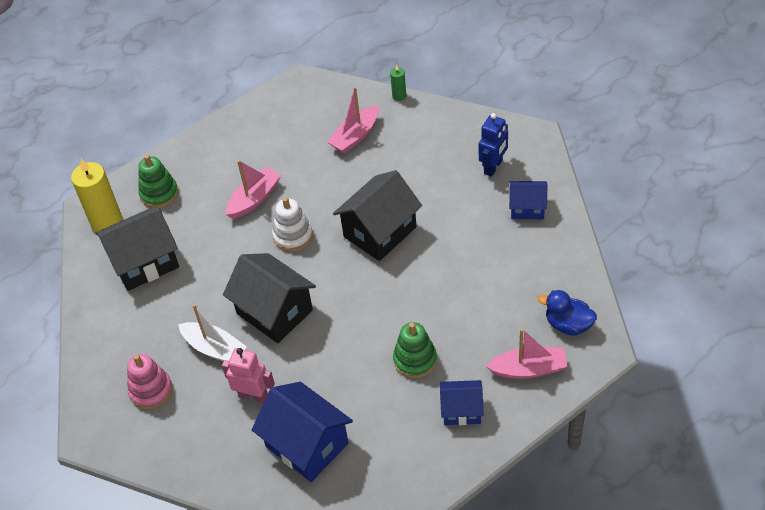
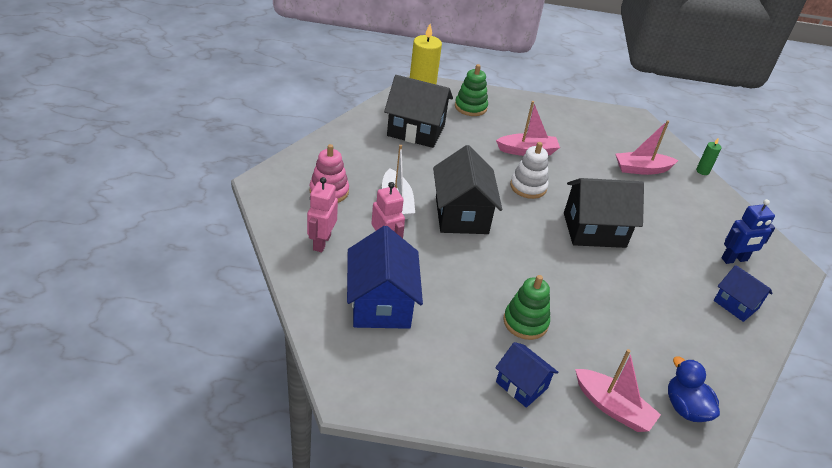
camera: 35 degrees right, 10 degrees down
none -> pink robot [307,177,338,252]

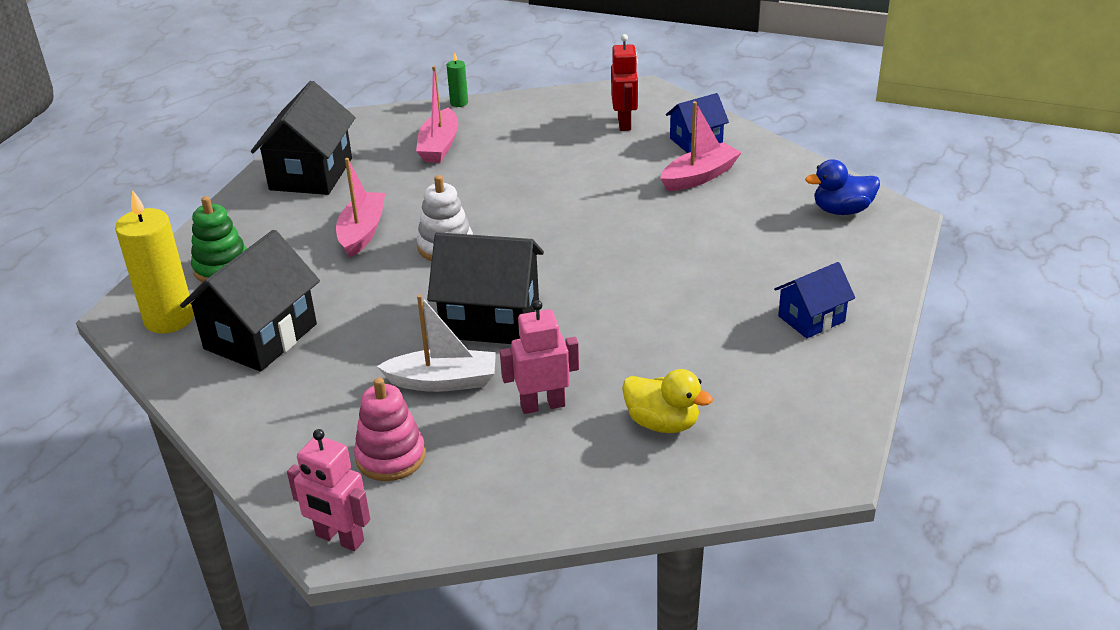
camera: 70 degrees left, 5 degrees down
pink robot [307,177,338,252] -> pink robot moved to [287,429,370,551]
blue house [347,226,423,329] -> yellow duck [622,369,713,433]
green stacking toy [503,275,550,340] -> none
black house [564,178,644,248] -> black house moved to [251,81,356,195]
pink boat [575,349,661,432] -> pink boat moved to [660,101,742,191]
blue robot [721,199,775,264] -> red robot [611,34,638,131]

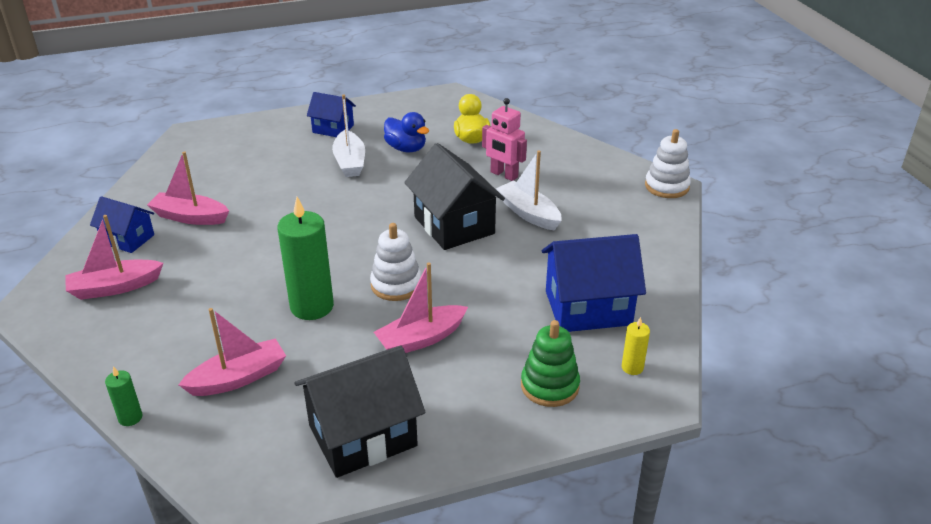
camera: 130 degrees left, 0 degrees up
yellow candle [115,190,194,334] -> yellow candle [622,317,650,375], size x0.47
black house [180,230,320,372] -> blue house [542,234,646,332]
pink robot [287,429,370,551] -> white stacking toy [645,129,691,198]
pink stacking toy [354,378,425,481] -> none
red robot [611,34,638,131] -> pink boat [65,215,164,300]
blue duck [805,159,880,215] -> blue duck moved to [384,112,429,153]
none -> green candle [277,197,334,320]
none -> white boat [332,94,365,177]

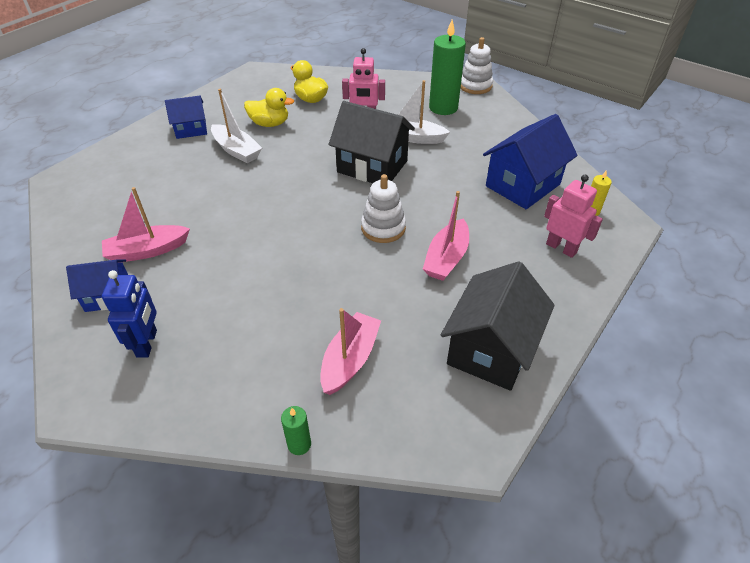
camera: 35 degrees left, 10 degrees up
pink boat [65,215,164,300] -> blue robot [102,270,157,358]
green candle [277,197,334,320] -> green candle moved to [429,20,466,115]
blue duck [384,112,429,153] -> yellow duck [244,88,294,127]
green stacking toy [521,320,580,407] -> pink robot [544,175,603,258]

